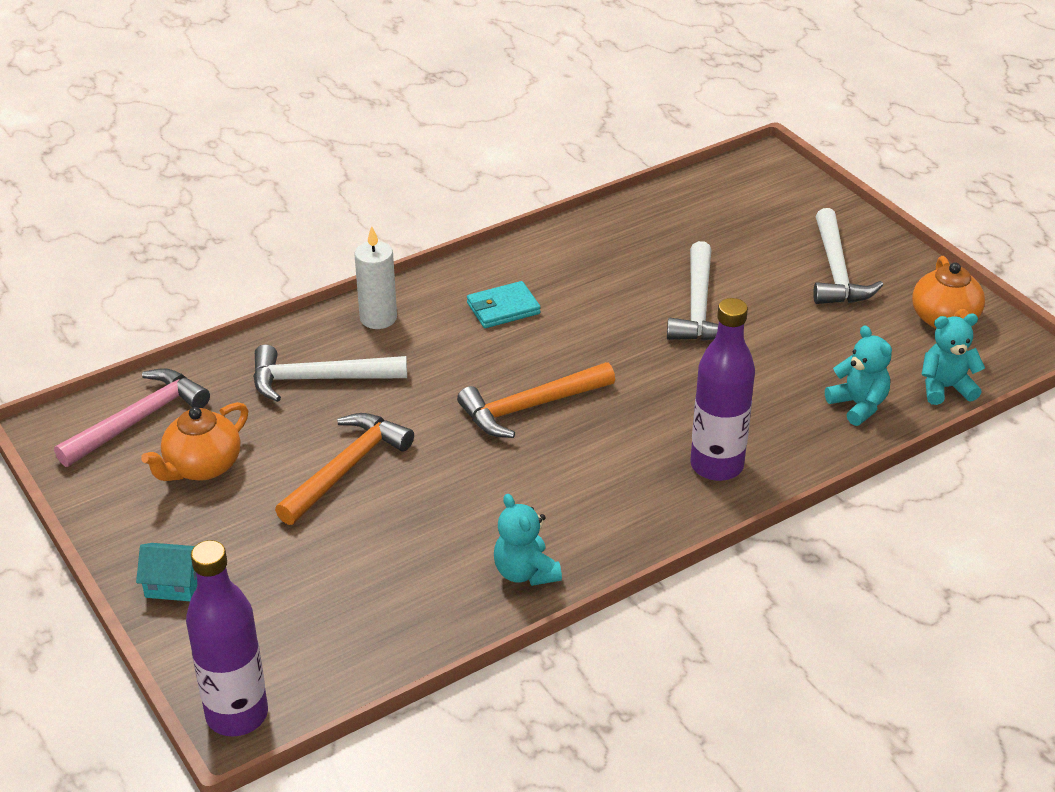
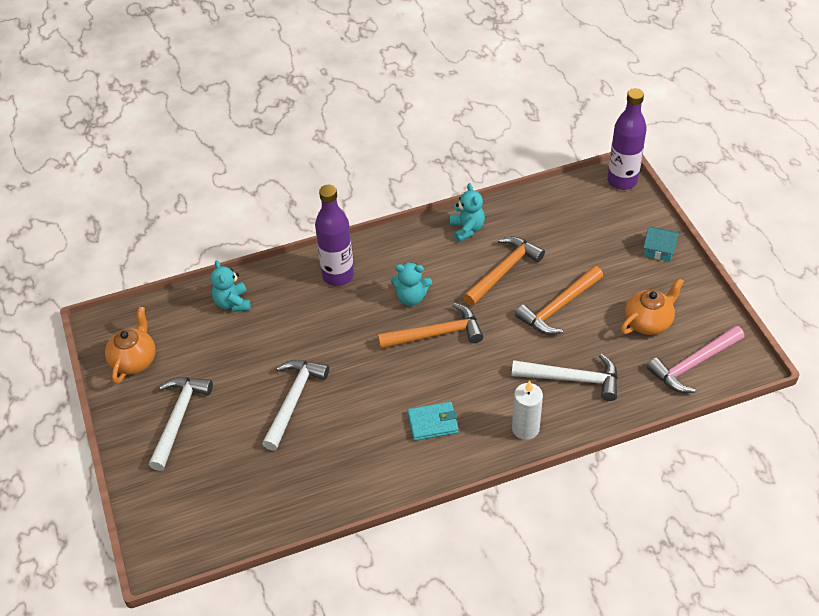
camera: 165 degrees left, 10 degrees up
turquoise teddy bear [921,314,985,405] -> turquoise teddy bear moved to [391,262,432,306]
none -> orange hammer [463,236,545,306]

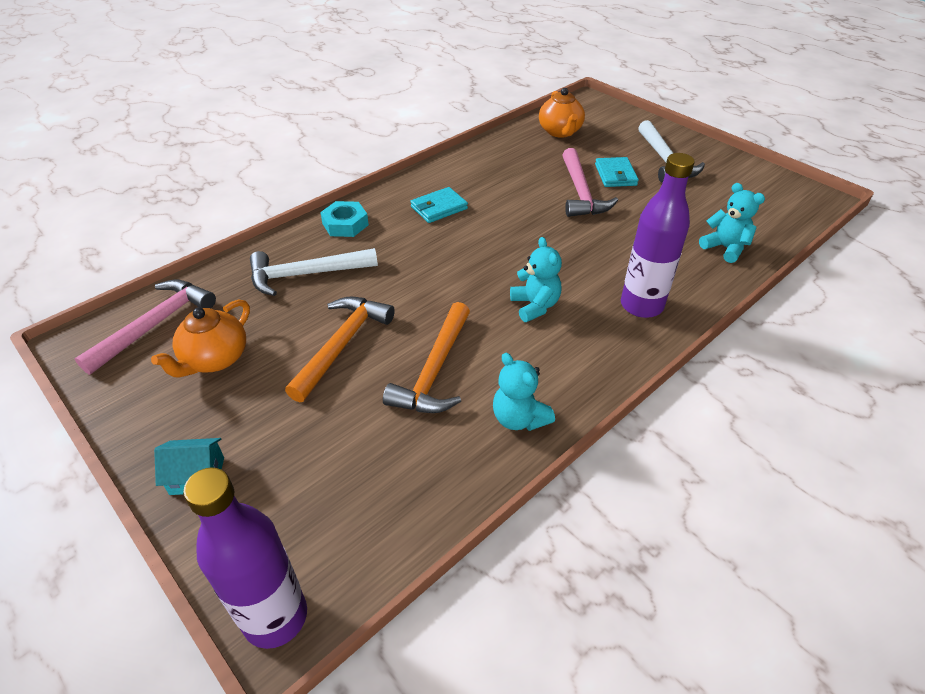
camera: 155 degrees right, 5 degrees down
orange teapot [105,307,156,384] -> orange teapot moved to [539,88,585,138]
white hammer [262,360,329,451] -> pink hammer [563,148,618,217]
orange hammer [377,303,483,349] -> none
turquoise teddy bear [391,262,432,306] -> turquoise teddy bear turned 90 degrees clockwise [510,237,562,322]
white candle [512,380,543,440] -> turquoise nut [320,201,369,237]
none -> turquoise wallet [595,157,639,187]

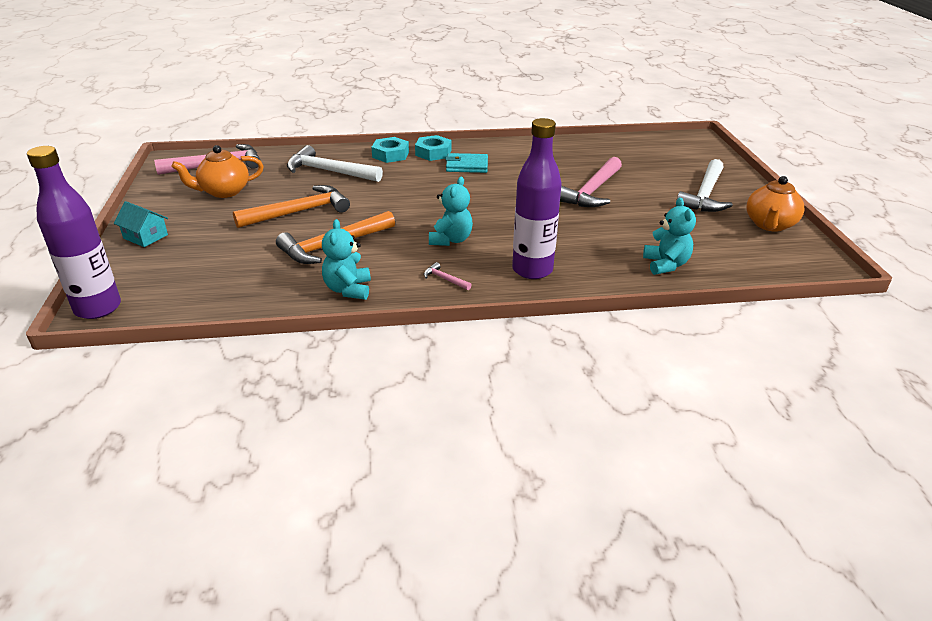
camera: 35 degrees right, 10 degrees down
orange teapot [539,88,585,138] -> orange teapot moved to [746,176,804,232]
turquoise wallet [595,157,639,187] -> none
none -> turquoise nut [415,135,451,161]
none -> pink hammer [424,262,472,290]

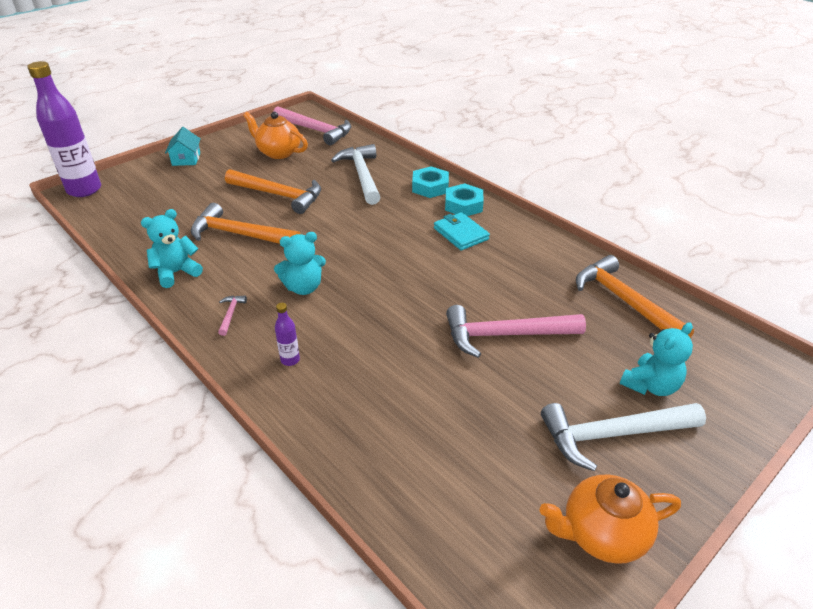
camera: 55 degrees right, 5 degrees up
purple bottle [512,118,562,279] -> purple bottle [275,303,300,366], size x0.42
turquoise teddy bear [643,198,696,275] -> turquoise teddy bear moved to [620,323,693,396]
none -> orange hammer [576,255,694,338]

